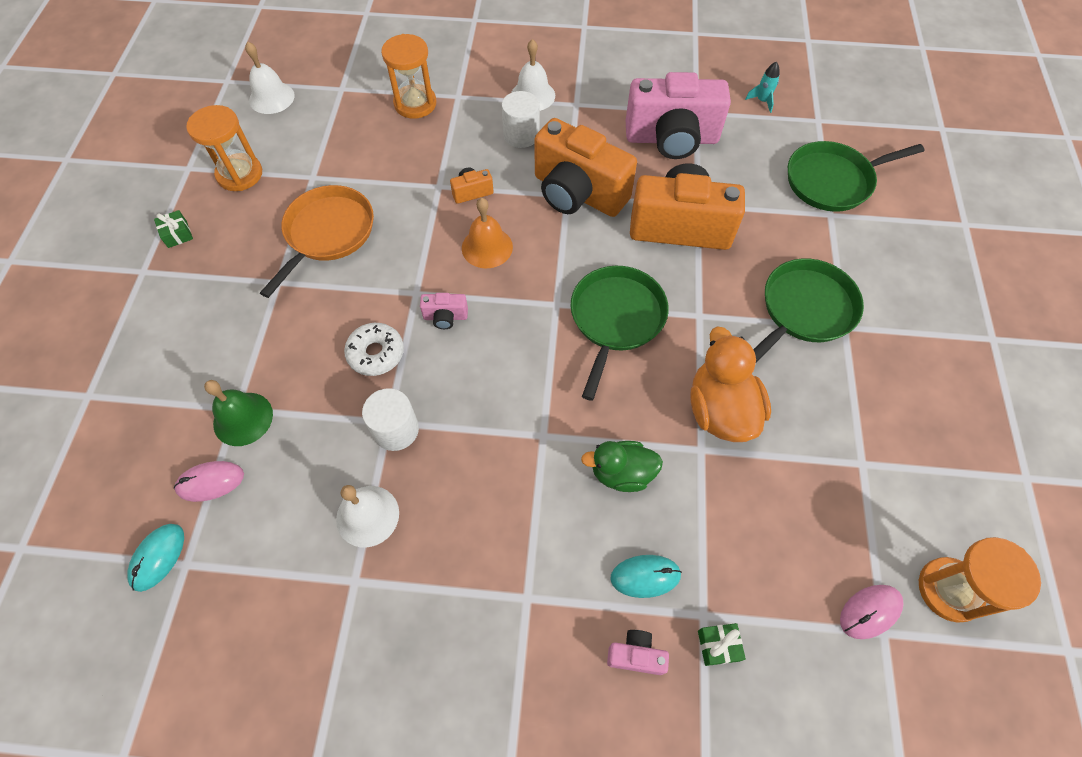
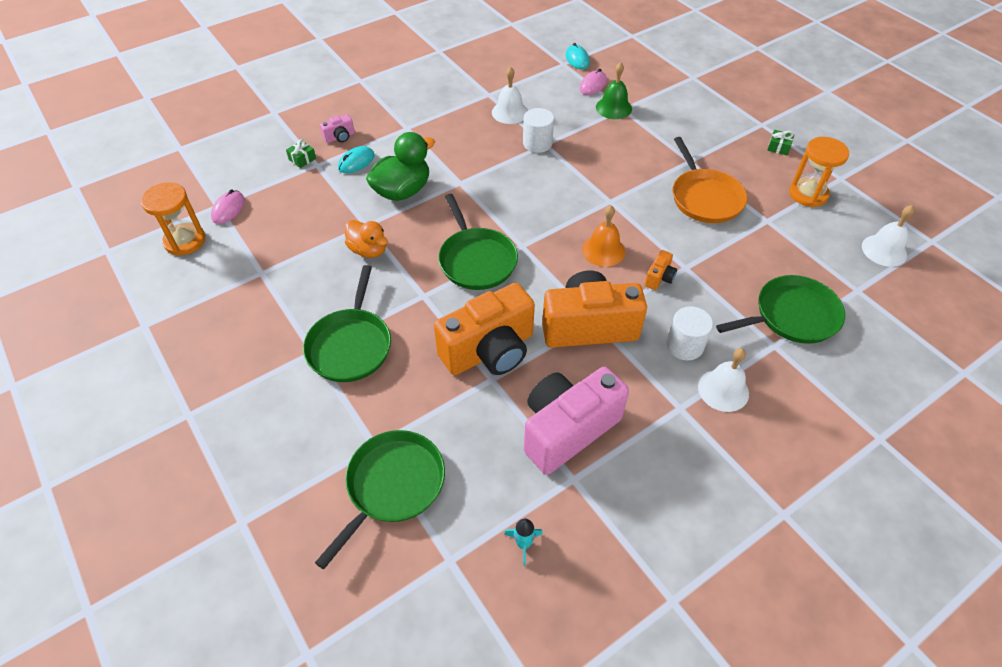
camera: 140 degrees right, 10 degrees down
white donut [344,323,404,376] -> none
orange hourglass [381,34,436,119] -> green pan [716,275,845,344]
pink camera [420,293,468,329] -> none
green duck [581,441,663,492] -> green duck [366,132,435,201], size x1.51
orange duck [691,326,771,442] -> orange duck [345,220,388,258], size x0.66

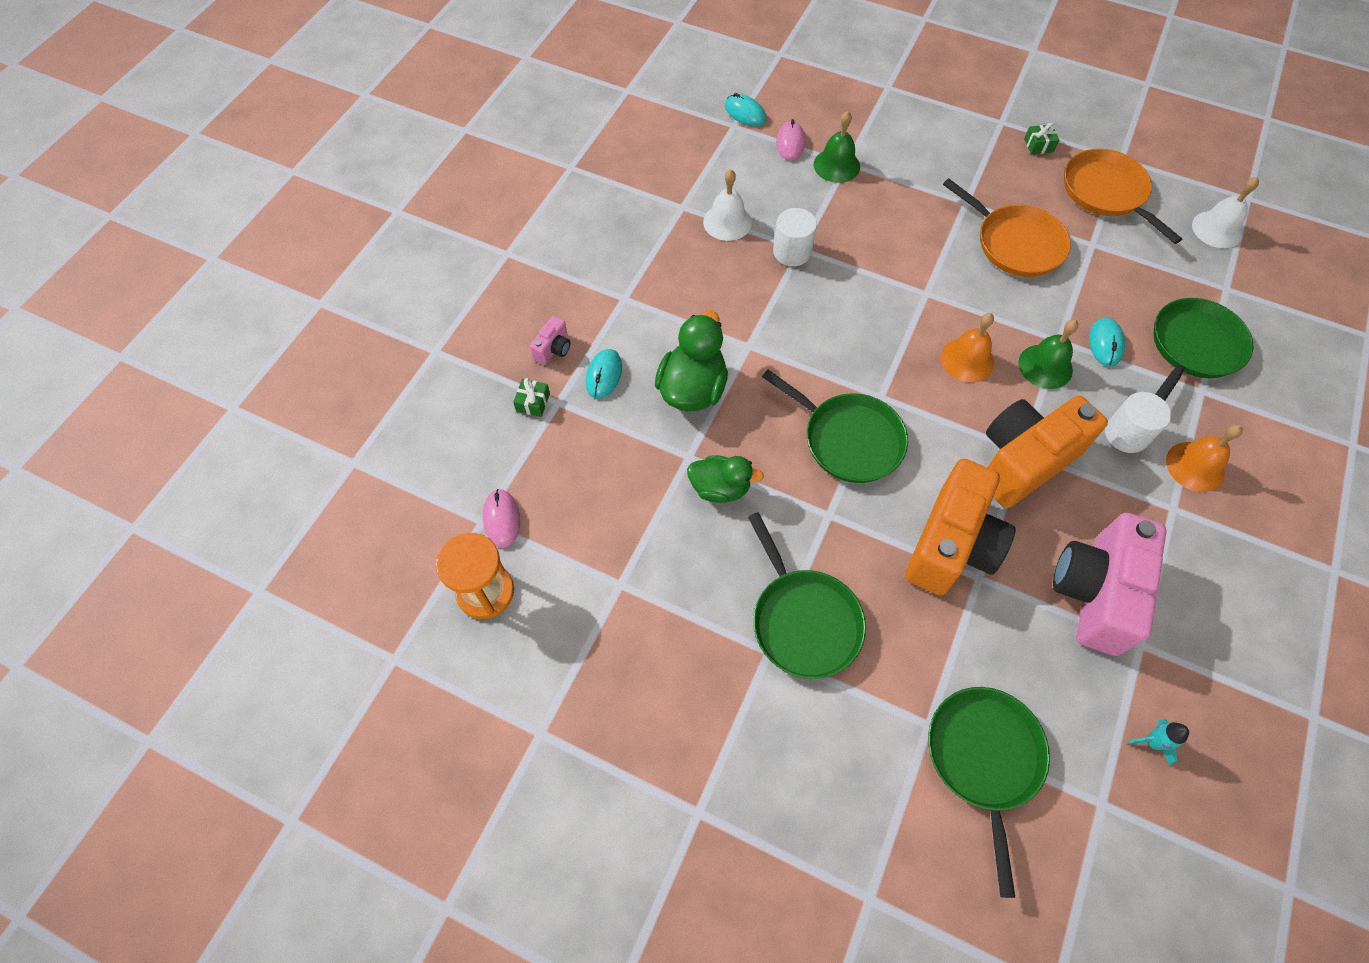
camera: 30 degrees left, 10 degrees up
orange duck [345,220,388,258] -> green duck [687,455,764,503]
orange camera [645,250,677,290] -> green bell [1018,320,1078,389]
white bell [698,348,749,412] -> orange bell [1166,424,1243,492]
orange hourglass [789,137,849,207] -> orange pan [1064,149,1182,244]
none -> turquoise mouse [1089,318,1125,367]

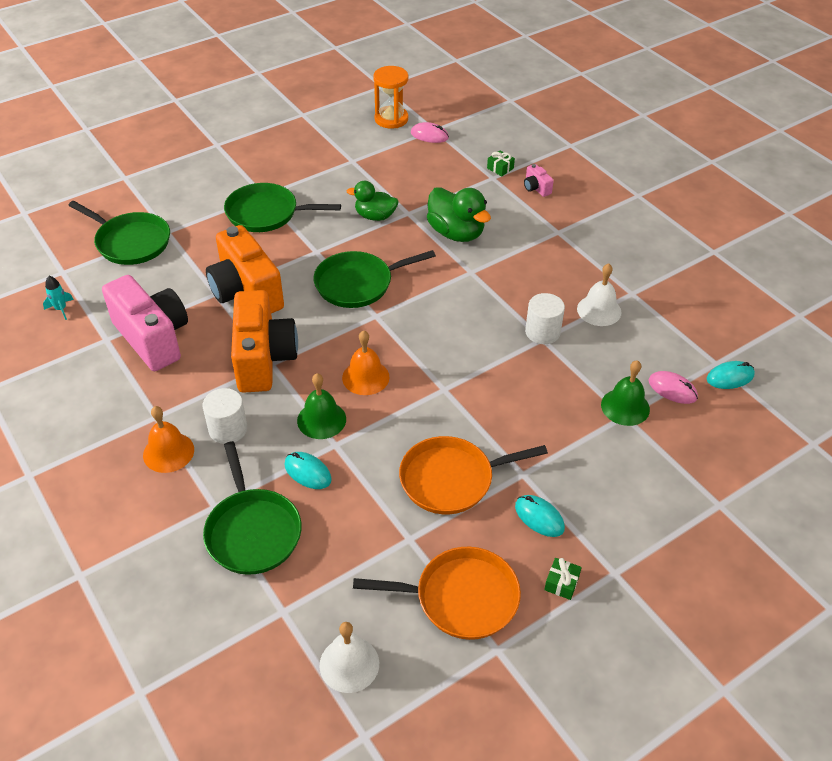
camera: 120 degrees right, 15 degrees down
turquoise mouse [586,349,622,399] -> turquoise mouse moved to [515,495,565,537]
green duck [687,455,764,503] -> green duck turned 60 degrees clockwise [347,181,399,221]

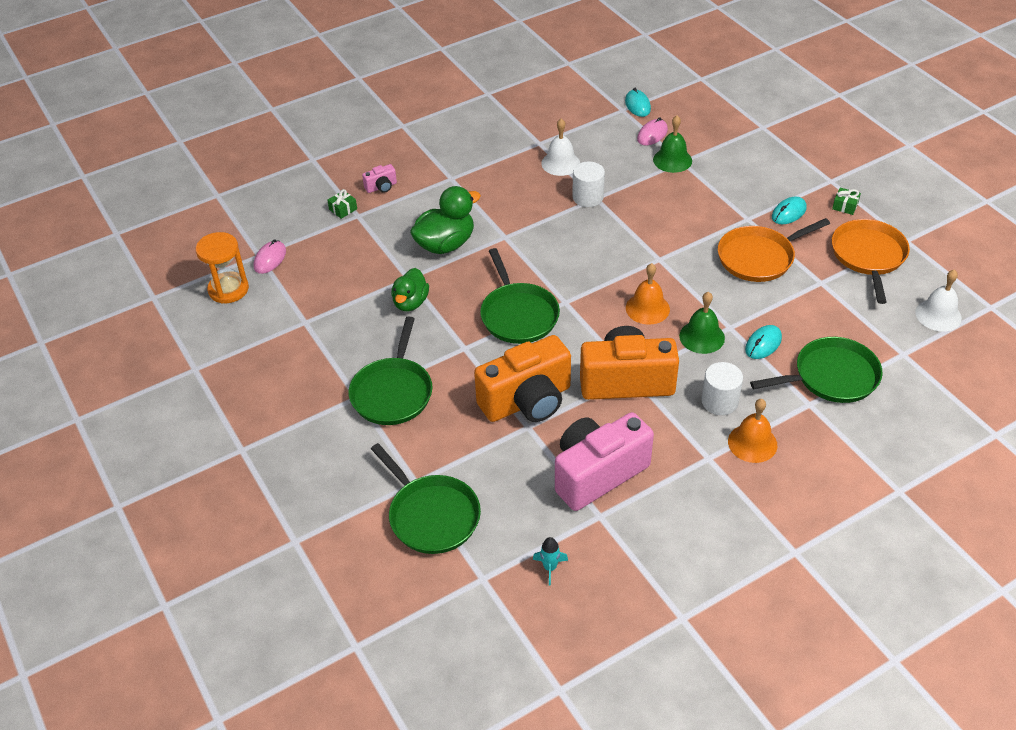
camera: 85 degrees left, 0 degrees up
green pan [68,201,170,265] -> green pan turned 105 degrees clockwise [371,443,481,554]
orange pan [399,436,548,514] -> orange pan turned 75 degrees clockwise [718,218,830,282]

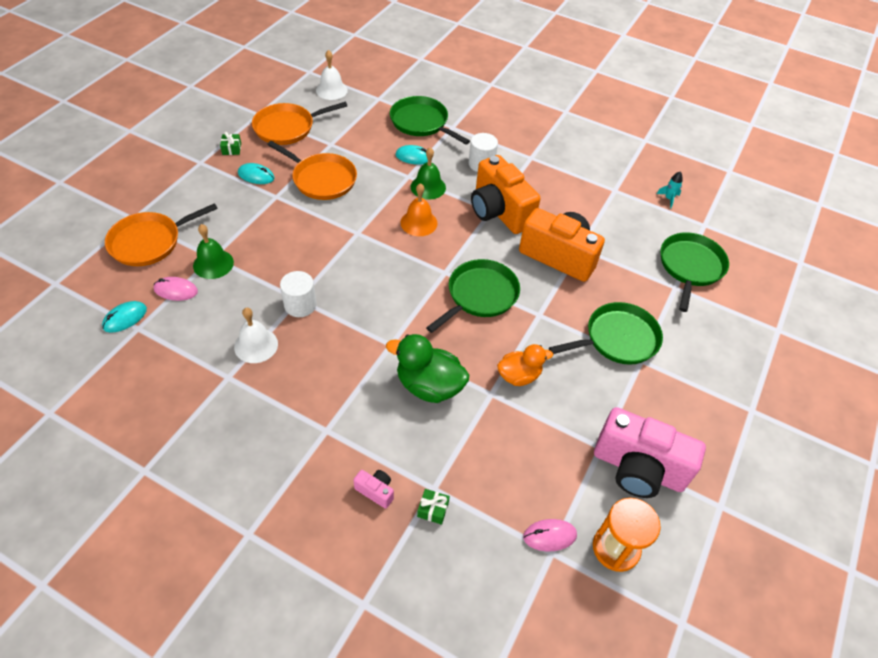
camera: 125 degrees left, 5 degrees up
green duck [391,268,429,311] -> orange duck [497,344,553,386]
pink camera [555,412,654,511] -> pink camera moved to [594,407,706,498]
orange bell [728,399,777,463] -> none
none -> orange pan [105,203,218,266]

